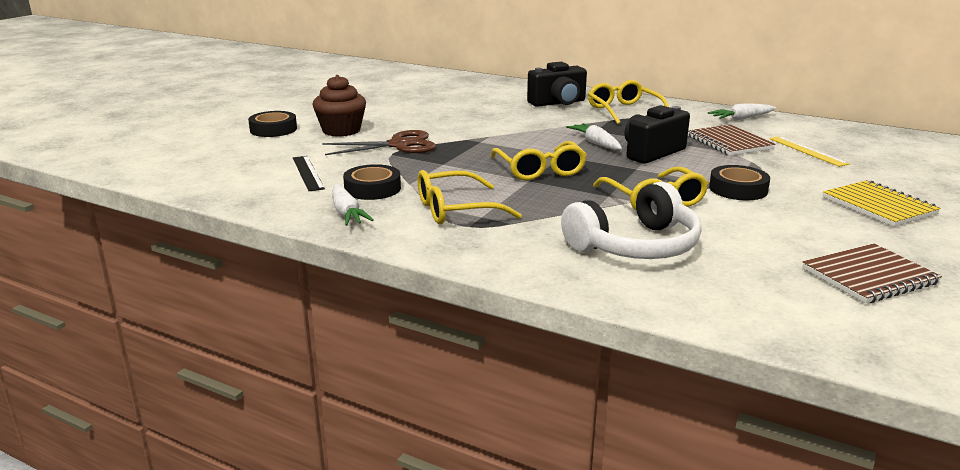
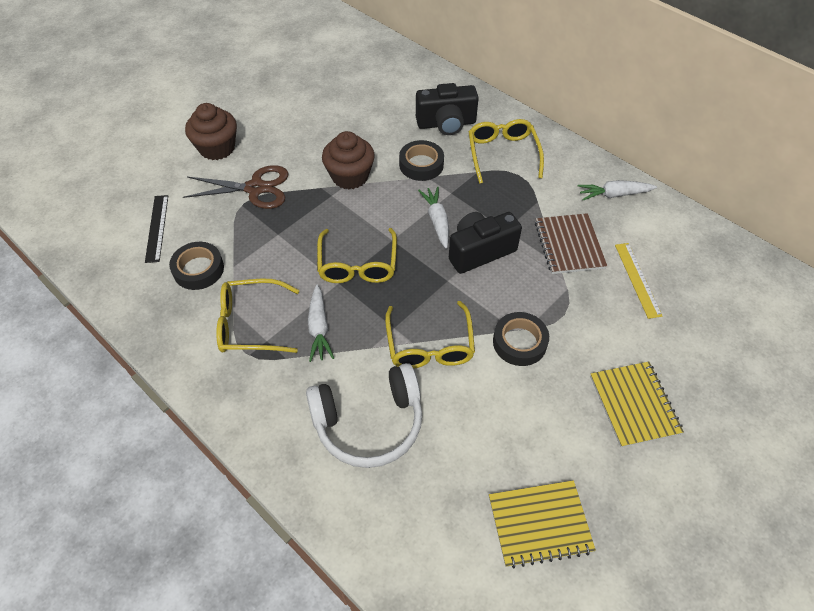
camera: 15 degrees right, 30 degrees up
black tape [248,111,297,137] -> black tape moved to [399,140,444,181]
white carrot [332,184,374,226] -> white carrot moved to [308,285,334,362]
brown notebook [802,244,942,304] -> yellow notebook [489,480,596,568]
none -> brown cupcake [322,131,375,189]

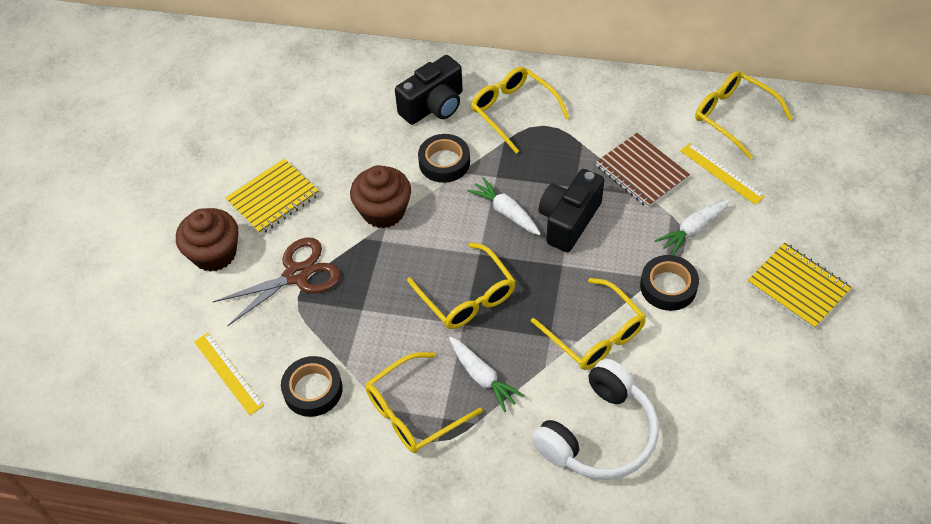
camera: 30 degrees left, 0 degrees up
black ruler [145,195,168,263] -> yellow ruler [194,333,264,415]
yellow notebook [489,480,596,568] -> yellow notebook moved to [225,159,319,235]
white carrot [578,180,657,200] -> white carrot moved to [655,200,730,255]
none -> yellow glasses [695,71,793,159]

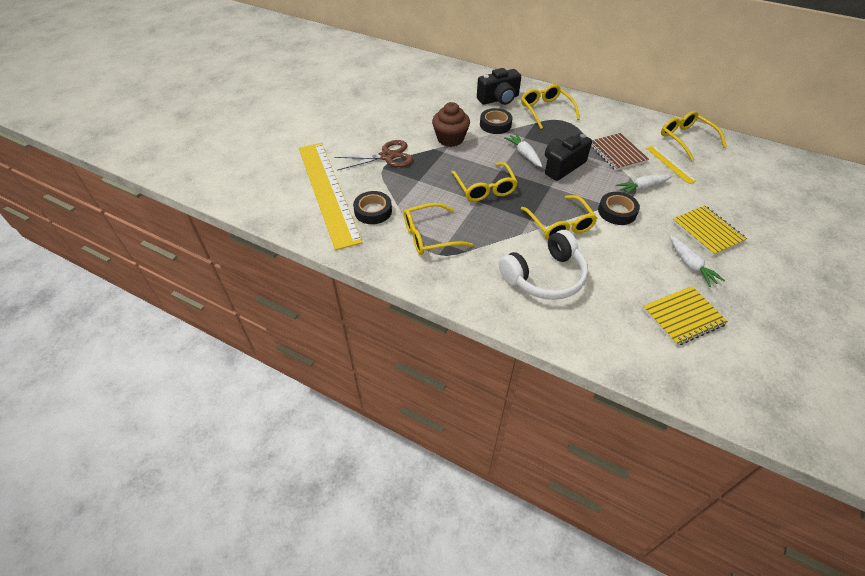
camera: 15 degrees right, 5 degrees down
brown cupcake [176,208,238,272] -> none
yellow ruler [194,333,264,415] -> yellow ruler [299,143,363,250], size x2.45
yellow notebook [225,159,319,235] -> yellow notebook moved to [643,286,728,346]
white carrot [449,337,525,412] -> white carrot moved to [670,236,725,287]

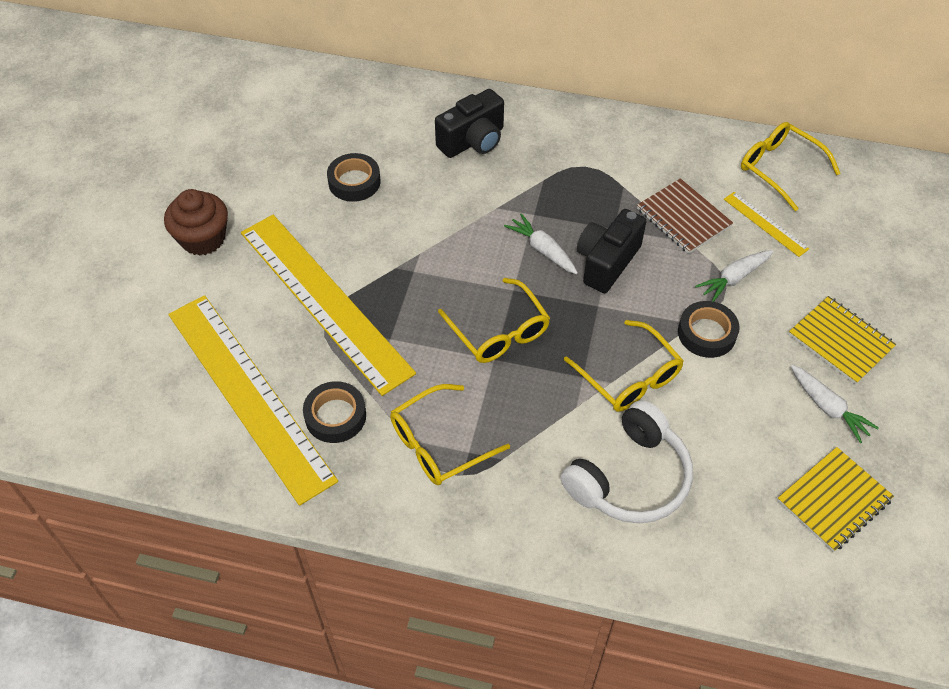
camera: 15 degrees left, 5 degrees up
brown scissors [334,140,413,171] -> yellow ruler [241,215,416,396]
brown cupcake [432,102,470,147] -> brown cupcake moved to [164,189,228,256]
black tape [480,108,512,134] -> black tape moved to [327,153,381,202]
yellow glasses [521,84,580,129] -> none

